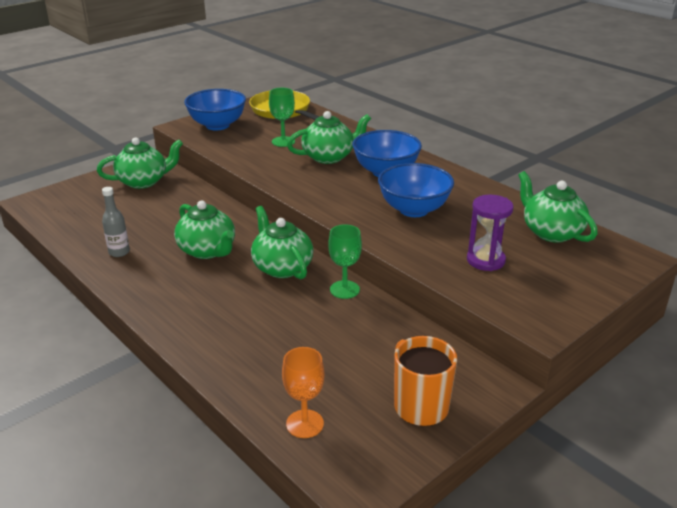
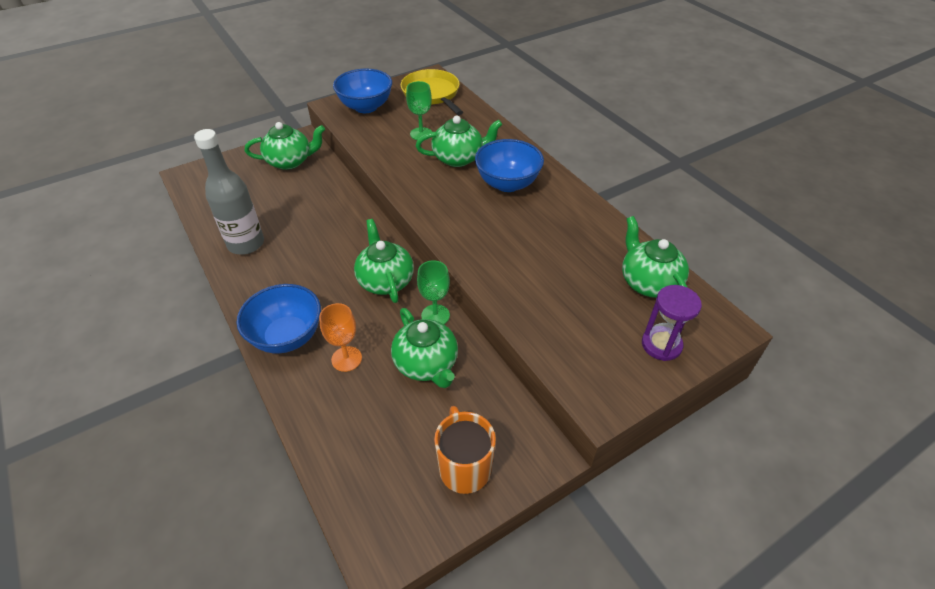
camera: 10 degrees right, 15 degrees up
grey bottle [102,187,130,257] -> grey bottle [194,129,264,255], size x1.92
green teapot [174,200,235,259] -> green teapot moved to [391,308,458,388]
orange goblet [282,347,325,438] -> orange goblet moved to [319,303,362,372]
blue bowl [378,163,454,217] -> blue bowl moved to [236,284,321,353]
purple hourglass [467,195,514,271] -> purple hourglass moved to [642,285,702,361]

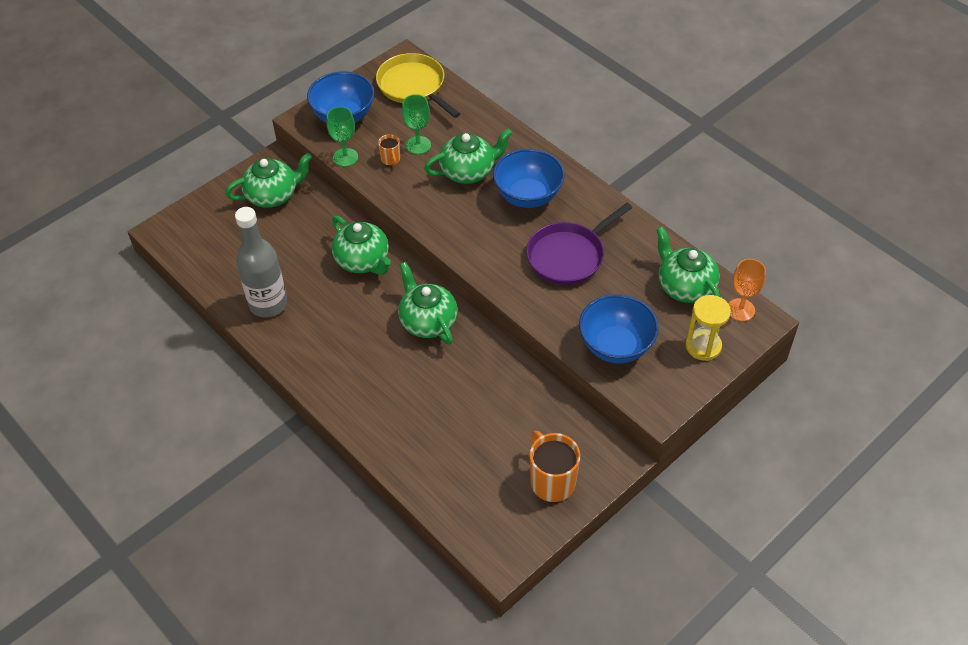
camera: 10 degrees left, 5 degrees up
blue bowl [236,284,321,353] -> blue bowl moved to [579,294,659,363]
orange goblet [319,303,362,372] -> orange goblet moved to [728,259,766,321]
green teapot [391,308,458,388] -> green teapot moved to [332,216,391,275]
green goblet [417,260,450,324] -> green goblet moved to [327,107,358,167]
purple hourglass [642,285,702,361] -> yellow hourglass [685,295,731,361]
none -> orange mug [378,134,400,166]
none -> purple pan [526,203,632,285]

